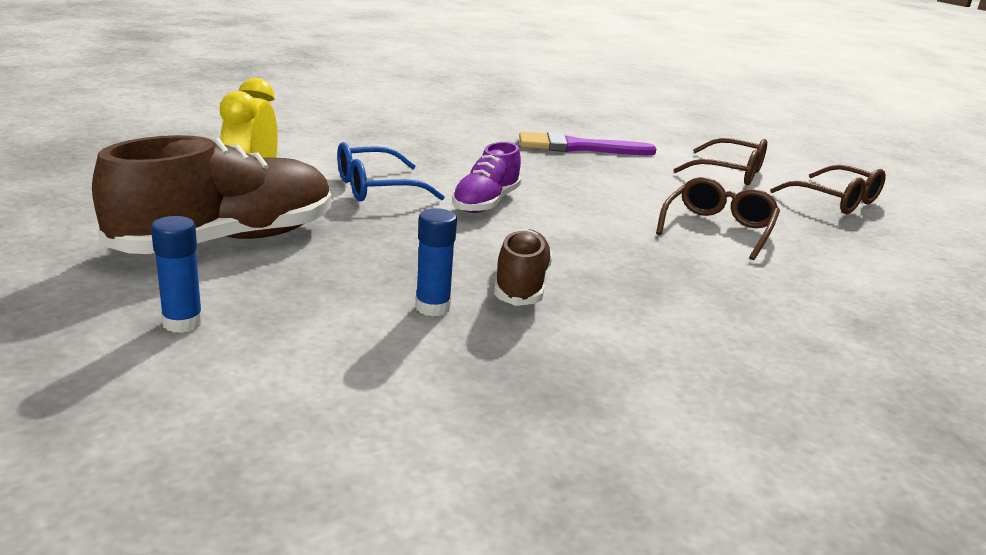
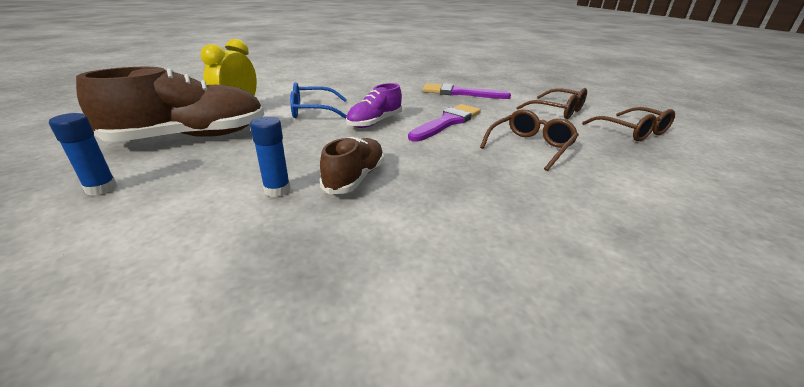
camera: 15 degrees right, 5 degrees up
none -> purple brush [408,104,481,142]

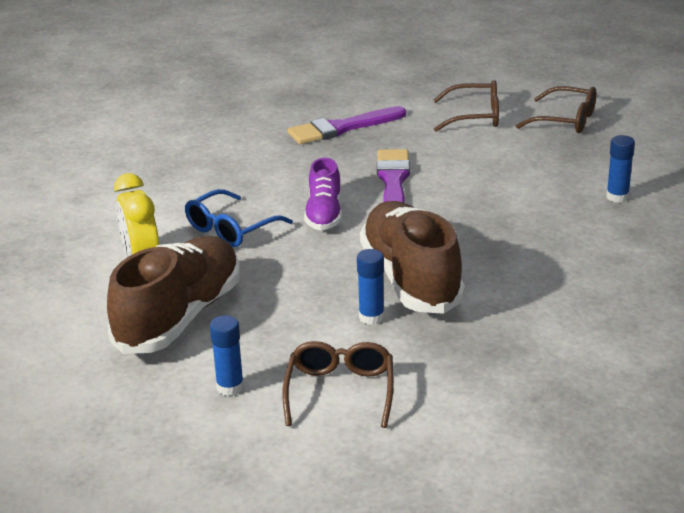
camera: 35 degrees left, 0 degrees up
brown shoe [320,137,384,194] -> brown shoe [360,201,465,314], size x1.80
brown glasses [480,109,579,171] -> brown glasses moved to [282,341,394,428]
none -> blue glue stick [606,135,635,203]

